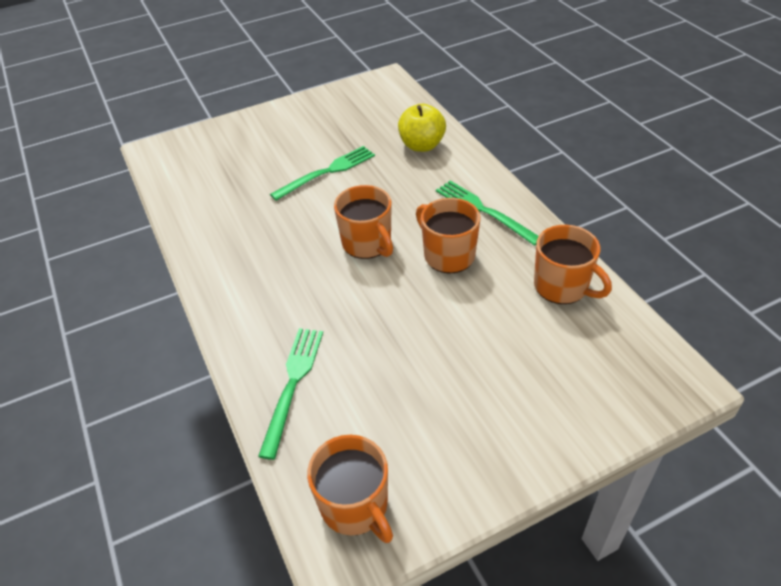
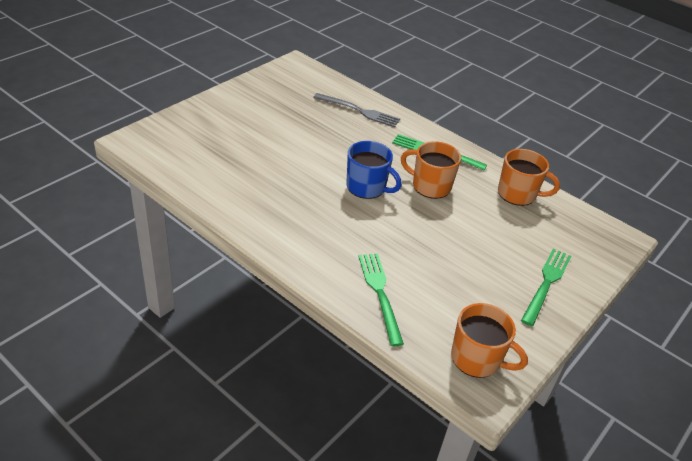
camera: 30 degrees left, 5 degrees down
green fork [270,146,375,201] -> green fork moved to [521,249,571,326]
orange mug [334,185,393,259] -> blue mug [346,141,402,199]
yellow apple [398,104,446,152] -> grey fork [313,93,400,127]

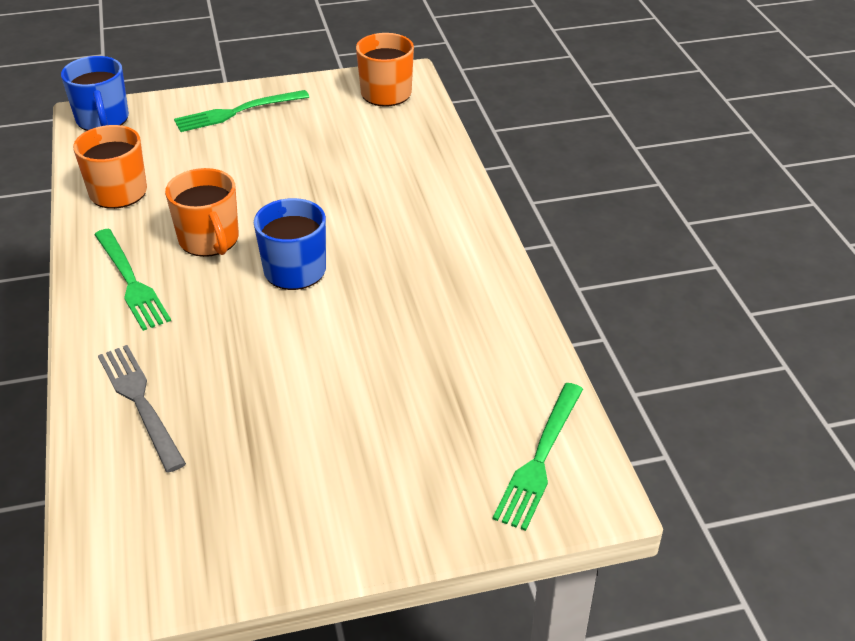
camera: 140 degrees left, 0 degrees up
green fork [358,253,404,346] -> green fork moved to [493,383,583,531]
none -> blue mug [61,56,129,131]

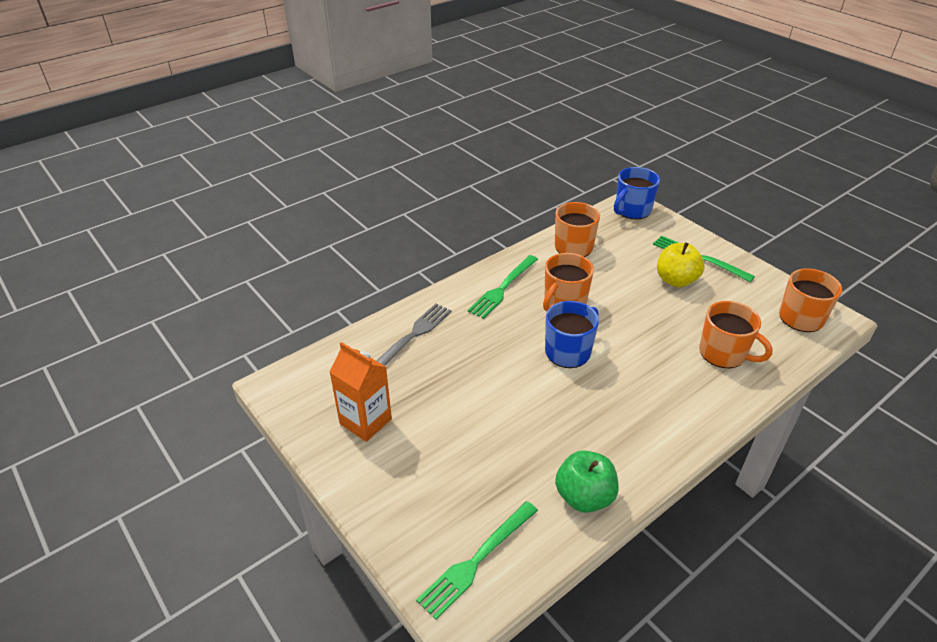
camera: 65 degrees right, 0 degrees up
green fork [493,383,583,531] -> green fork turned 45 degrees counterclockwise [416,501,538,620]
none -> orange carton [330,342,392,442]
none -> green apple [555,450,619,513]
none -> yellow apple [657,242,705,287]
none -> orange mug [699,301,773,368]

